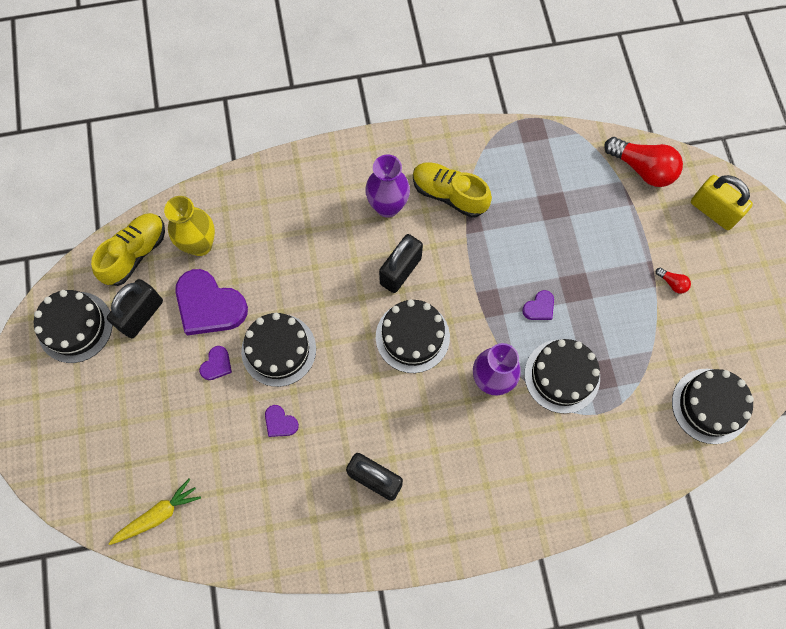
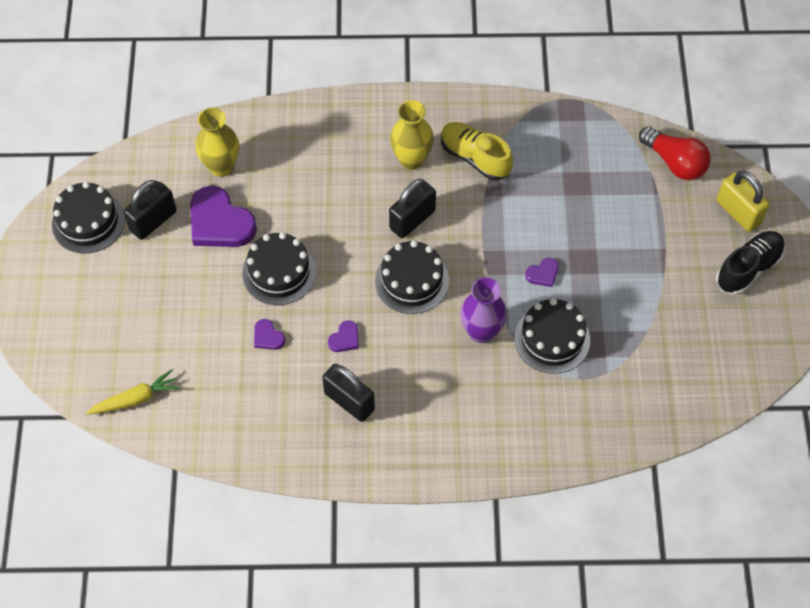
camera: 10 degrees right, 10 degrees down
yellow shoe [91,213,165,286] -> none
purple heart [199,346,232,380] -> purple heart moved to [328,320,359,352]
purple vase [365,154,410,218] -> yellow vase [390,100,434,170]
red light bulb [656,268,691,294] -> none
black cake [672,369,754,444] -> none
none -> black shoe [716,231,785,295]

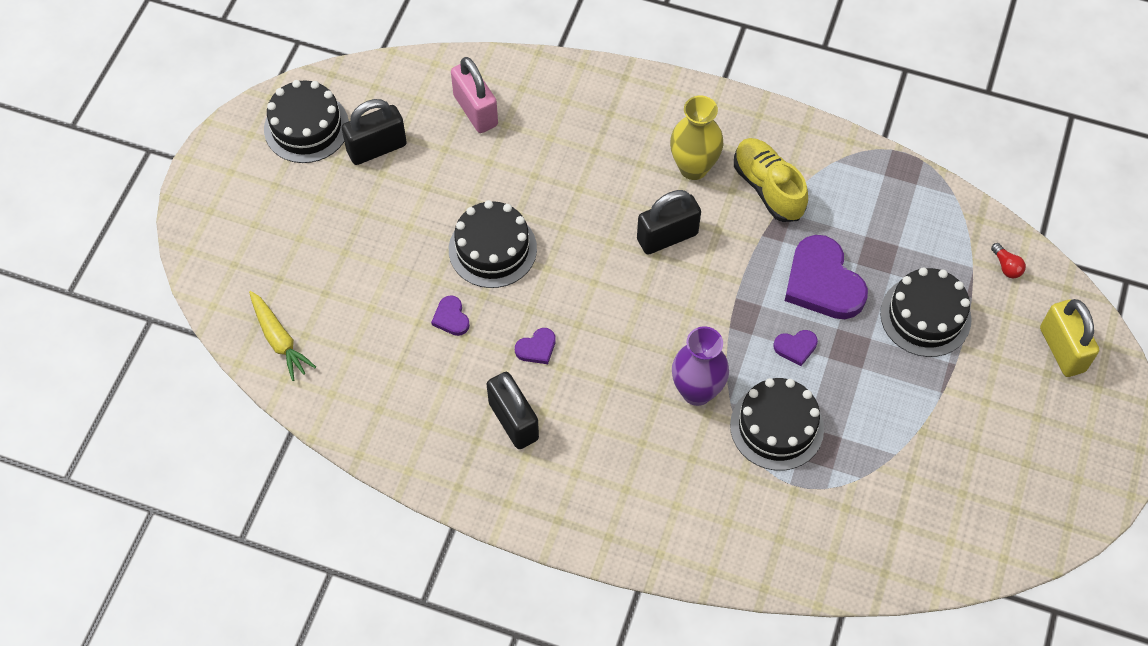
camera: 20 degrees right, 0 degrees up
yellow carrot [86,369,180,415] -> yellow carrot turned 60 degrees clockwise [249,291,316,381]
purple heart [190,186,257,247] -> purple heart moved to [785,235,868,319]
yellow vase [195,108,239,177] -> pink padlock [451,57,498,133]
black cake [375,240,449,314] -> black cake moved to [880,268,972,357]
red light bulb [639,126,711,180] -> red light bulb [991,243,1026,278], size x0.44
black shoe [716,231,785,295] -> none

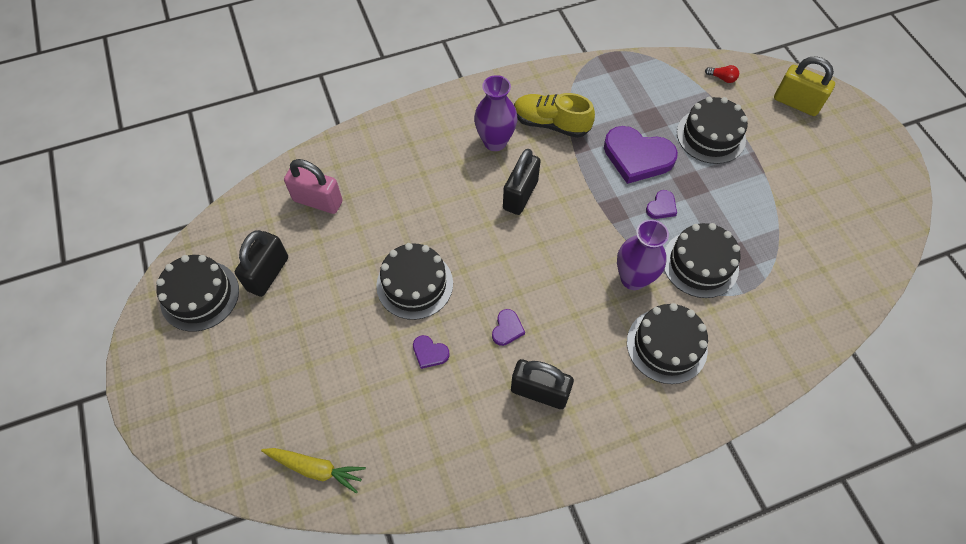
camera: 40 degrees left, 0 degrees up
yellow vase [670,96,723,180] -> purple vase [474,75,518,151]
none -> black cake [627,303,708,384]

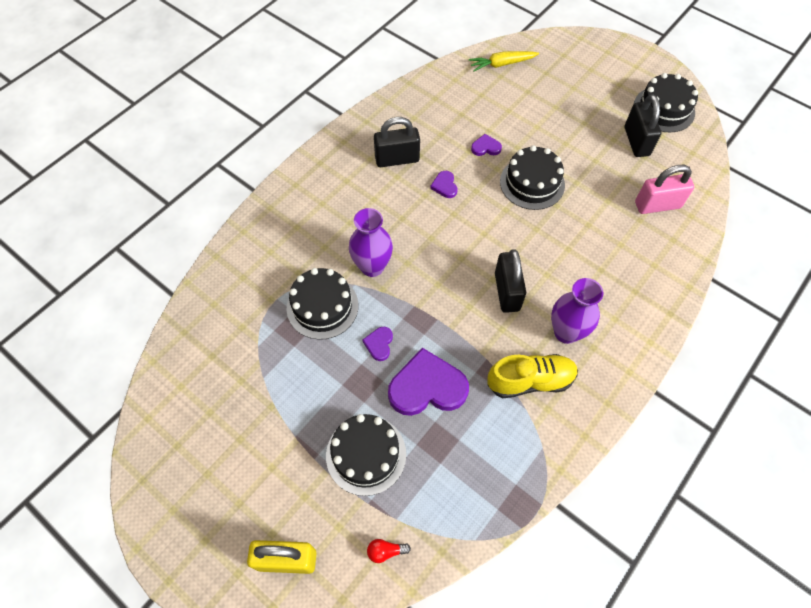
camera: 150 degrees right, 0 degrees up
black cake [627,303,708,384] -> none

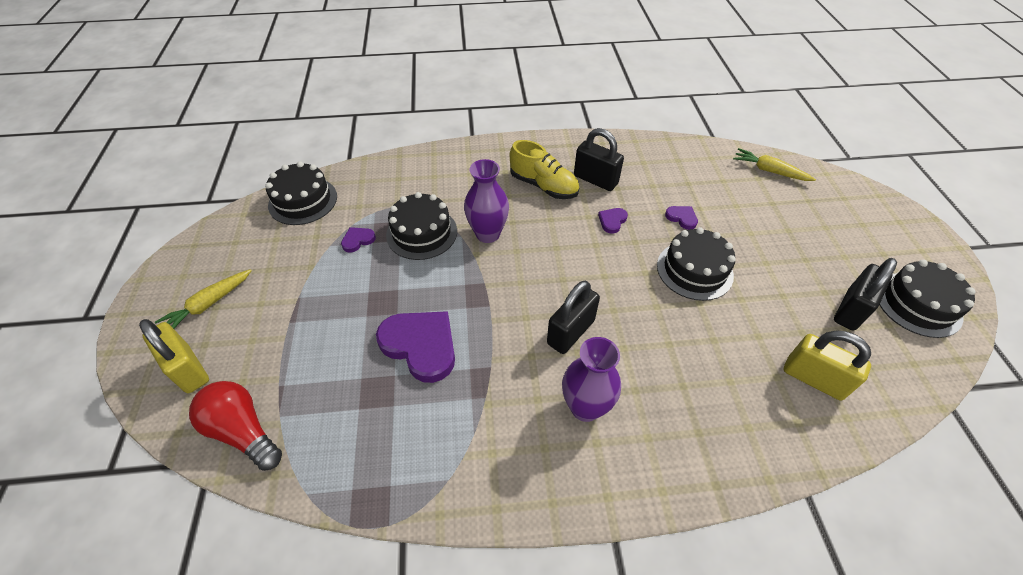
camera: 45 degrees right, 10 degrees down
black cake [326,414,406,496] -> black cake moved to [265,162,337,225]
purple heart [362,327,393,361] -> purple heart moved to [341,227,376,252]
red light bulb [367,539,411,563] -> red light bulb [189,381,282,471], size x2.25
yellow shoe [487,354,578,398] -> yellow shoe moved to [510,140,579,199]
pink padlock [635,165,694,214] -> yellow padlock [784,330,871,401]
none -> yellow carrot [155,269,252,329]

